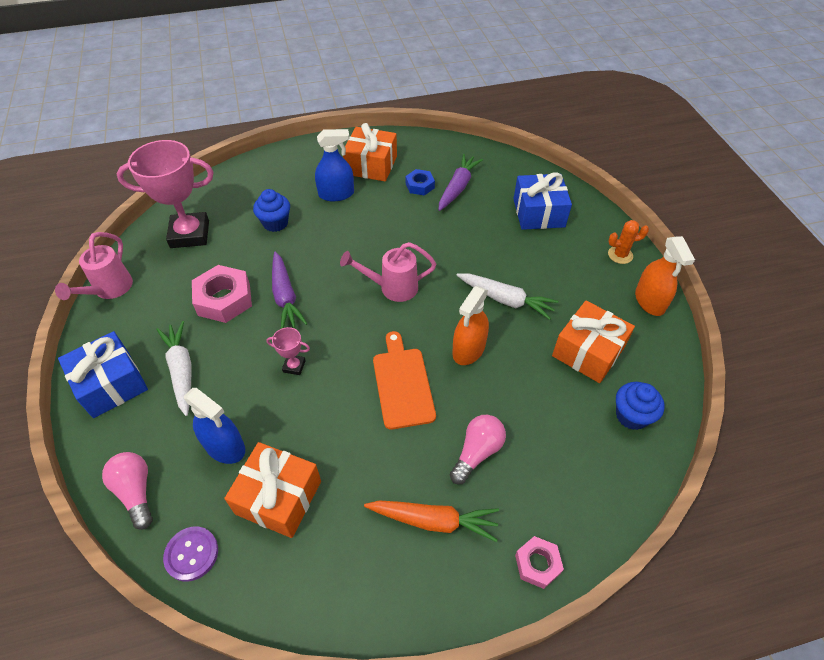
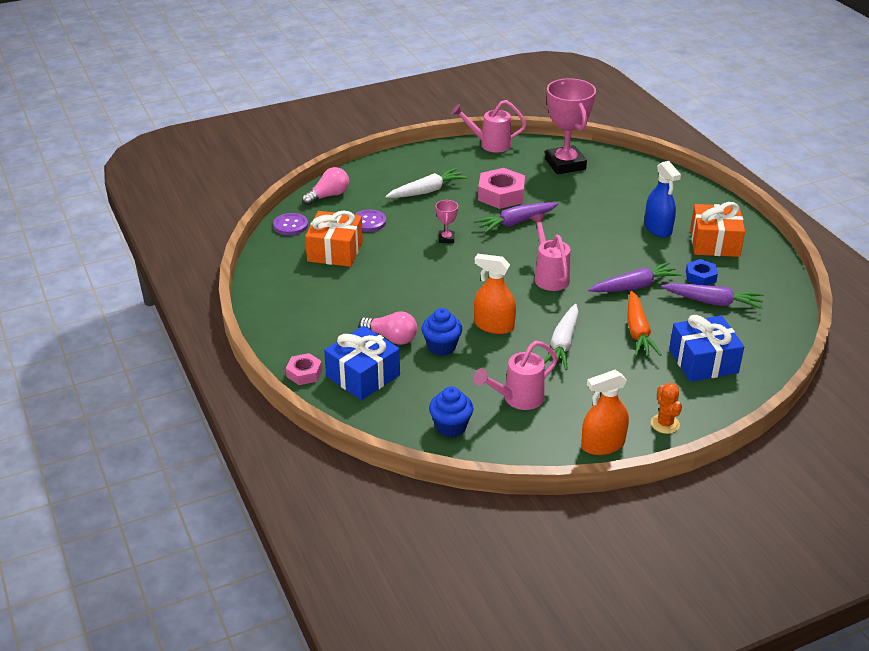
camera: 80 degrees right, 15 degrees down
blue gift [58,331,148,418] -> blue gift moved to [324,326,400,400]
blue spray bottle [184,388,245,464] -> purple button [354,210,386,232]
blue cupcake [253,189,290,232] -> blue cupcake moved to [422,308,462,356]
orange carrot [364,500,499,542] -> orange carrot moved to [628,291,661,357]
orange cutting board [373,331,436,430] -> none
orange gift [552,300,635,383] -> pink watering can [473,341,558,410]
none -> purple carrot [588,262,682,292]

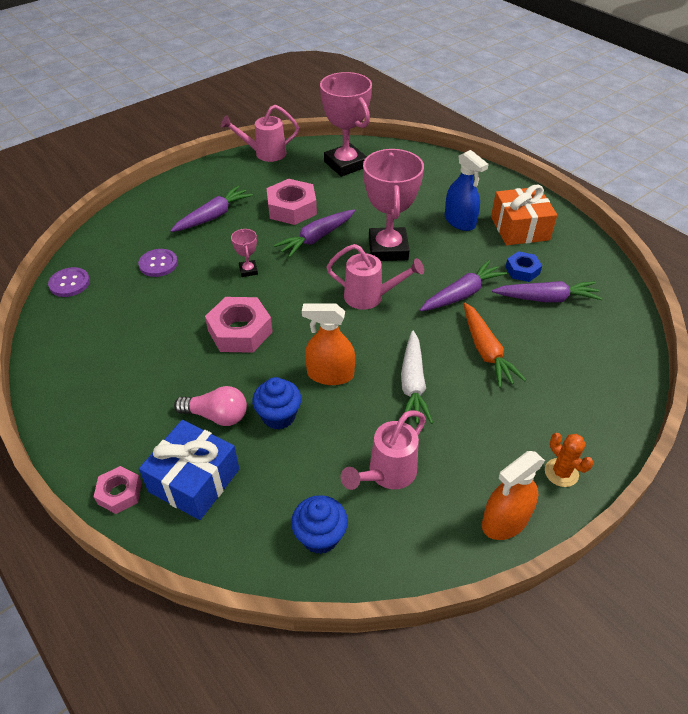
camera: 15 degrees left, 10 degrees up
pink light bulb [302,167,349,205] -> none
orange gift [305,210,363,267] -> none
white carrot [386,168,467,198] -> purple carrot [170,186,253,232]
pink watering can [531,214,571,291] -> pink watering can turned 135 degrees clockwise [326,244,424,310]
blue gift [669,315,744,382] -> none
none -> pink nut [205,297,273,353]
none -> pink trophy [363,149,424,261]

